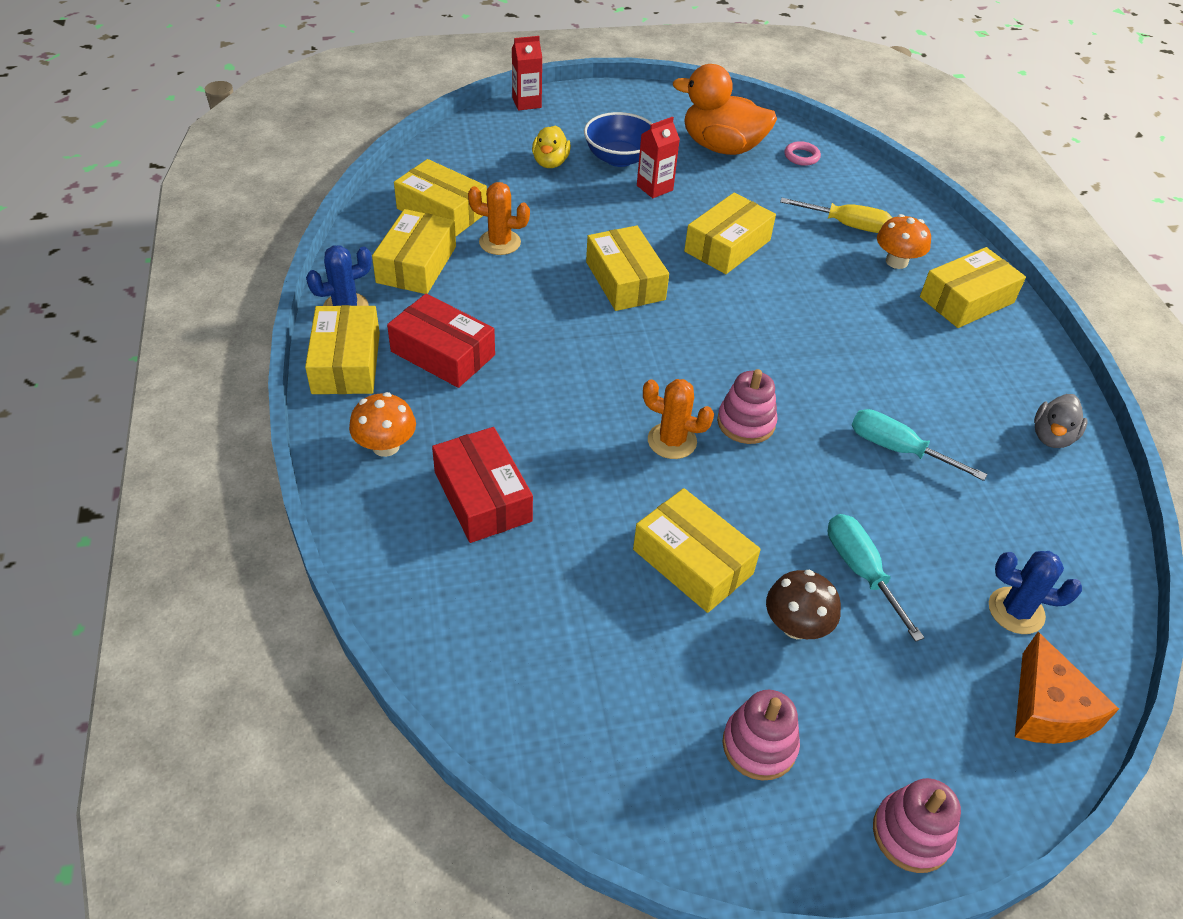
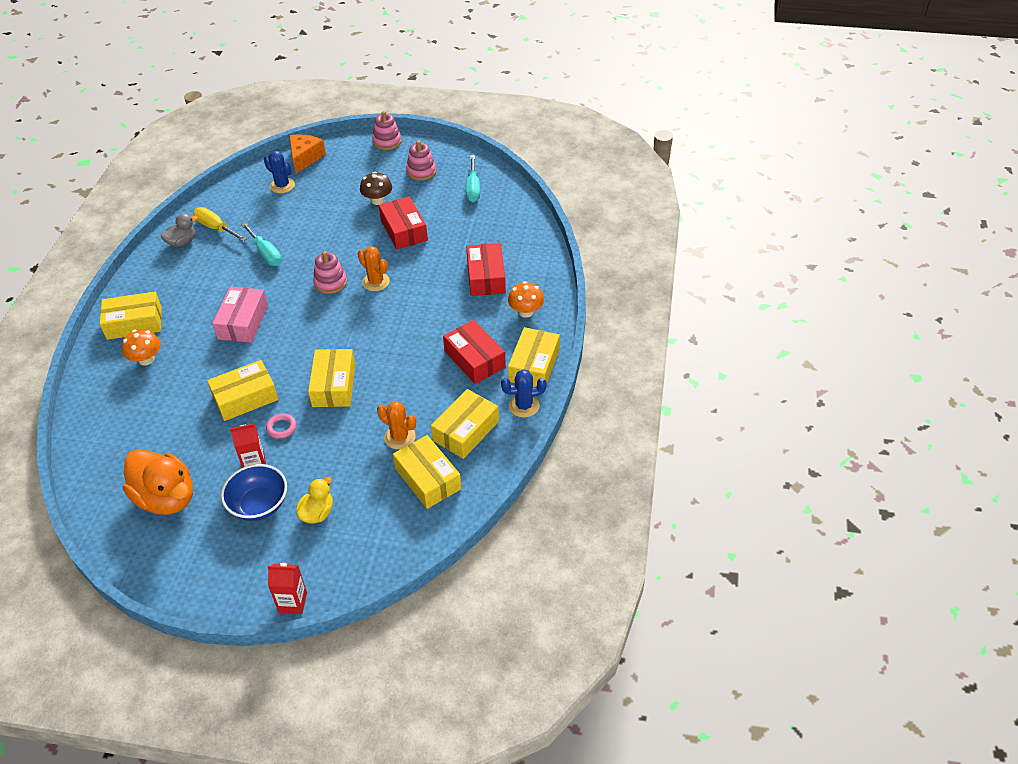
camera: 155 degrees left, 0 degrees up
yellow box [633,488,761,613] -> red box [379,196,428,250]
yellow screwdriver [780,198,892,233] -> yellow screwdriver moved to [193,207,247,242]
pink ring [784,141,821,166] -> pink ring moved to [266,414,297,439]
turquoise screwdriver [828,514,924,642] -> turquoise screwdriver moved to [466,155,480,202]
none -> pink box [212,287,268,343]

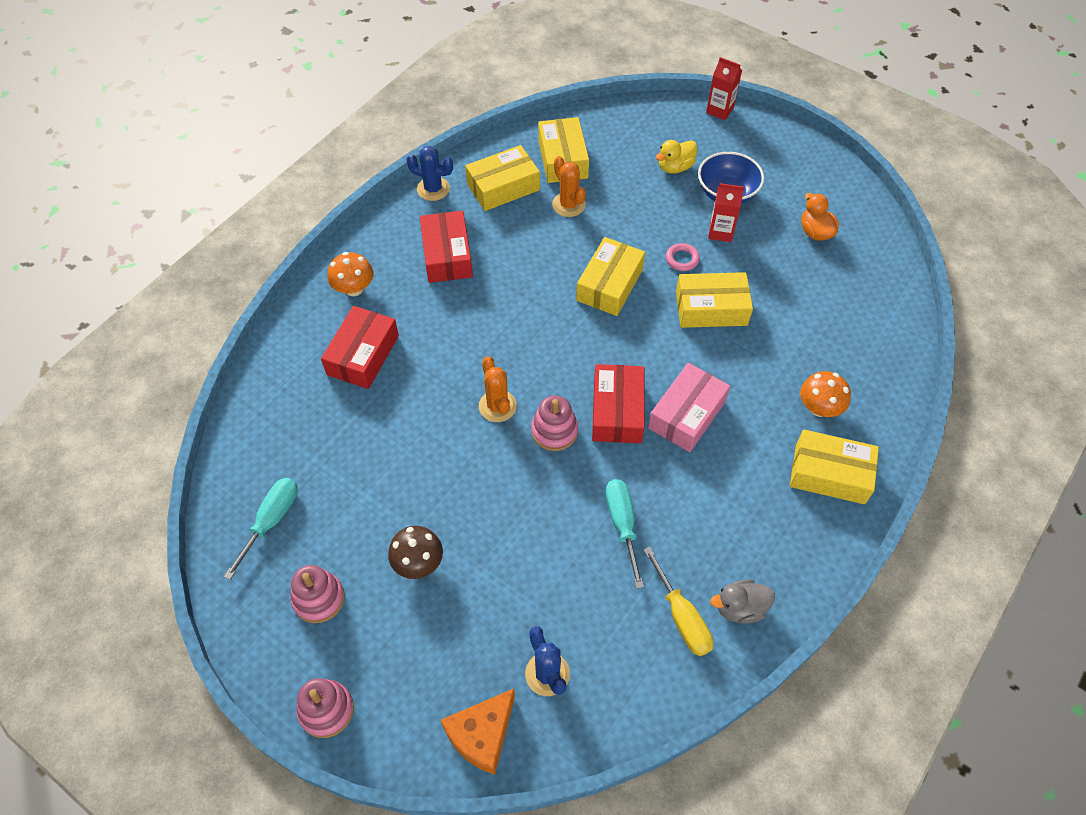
camera: 155 degrees left, 10 degrees up
orange duck [123,449,193,515] -> orange duck [801,193,839,241], size x0.54
red box [379,196,428,250] -> red box moved to [592,364,644,443]
yellow box [508,327,560,387] -> none

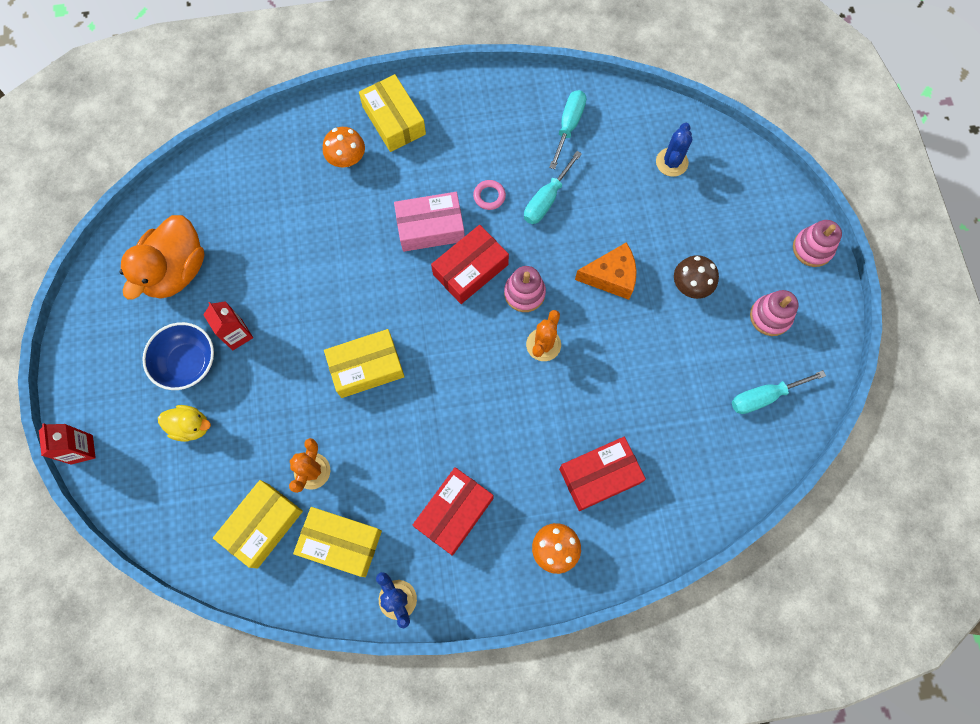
camera: 135 degrees left, 15 degrees up
orange cheese [441,689,515,775] -> orange cheese moved to [575,242,636,300]
yellow screwdriver [643,547,713,656] -> turquoise screwdriver [549,90,586,169]
pink ring [666,243,700,271] -> pink ring moved to [473,180,506,210]
yellow box [676,272,753,328] -> none
grey duck [710,579,775,624] -> none
orange duck [801,193,839,241] -> orange duck [120,215,205,300], size x1.87

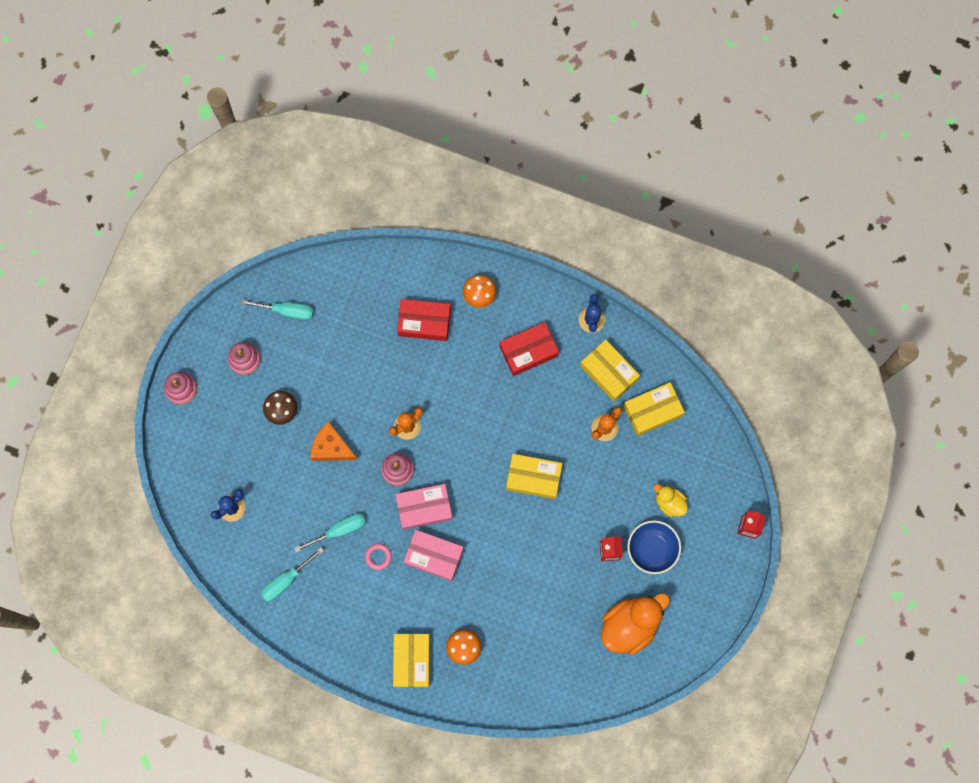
camera: 150 degrees left, 5 degrees up
red box [431,225,509,304] -> pink box [395,484,453,530]

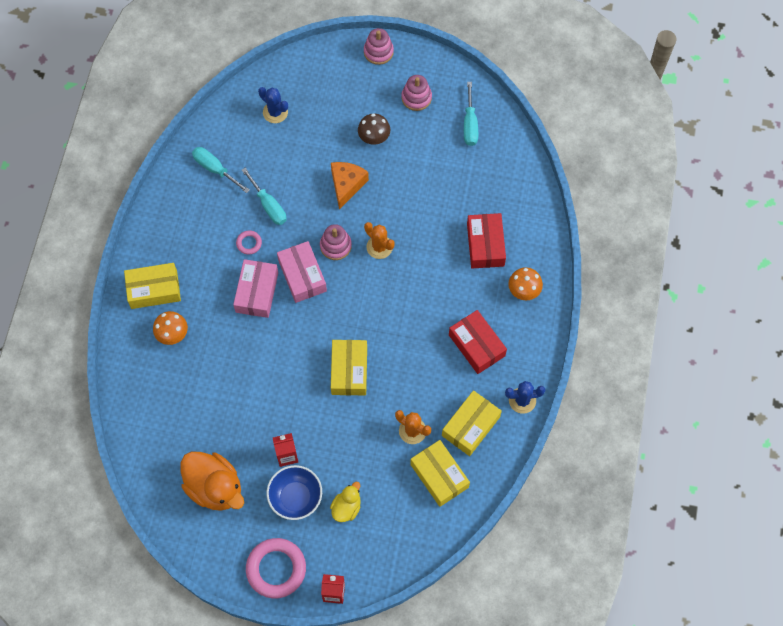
camera: 80 degrees right, 10 degrees down
none -> pink ring [246,538,306,598]

